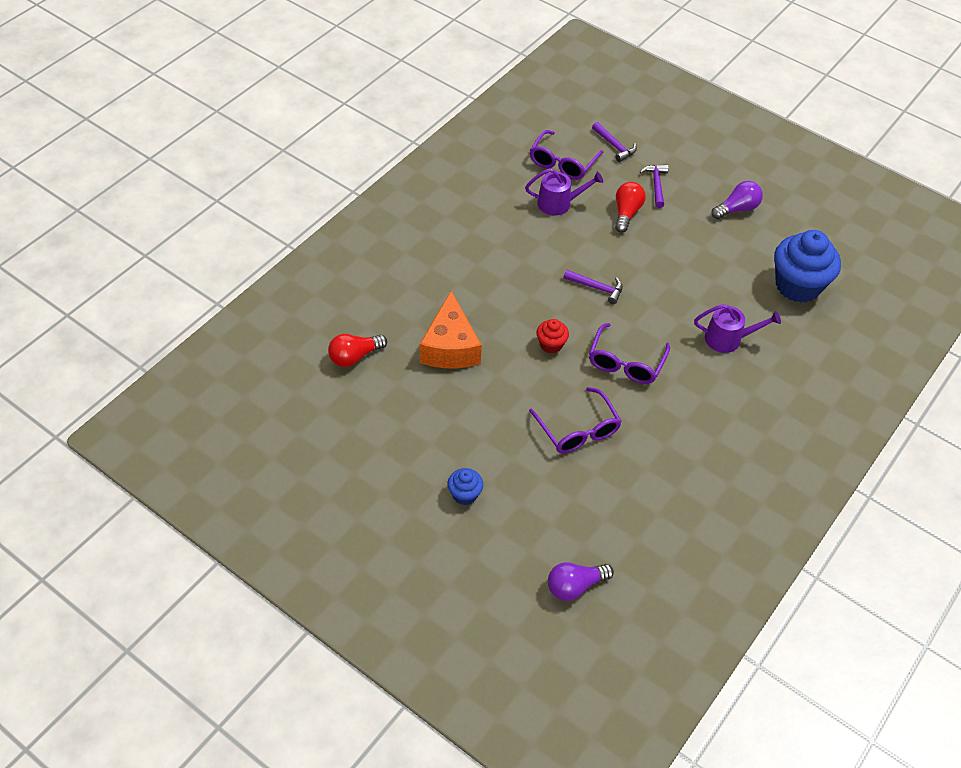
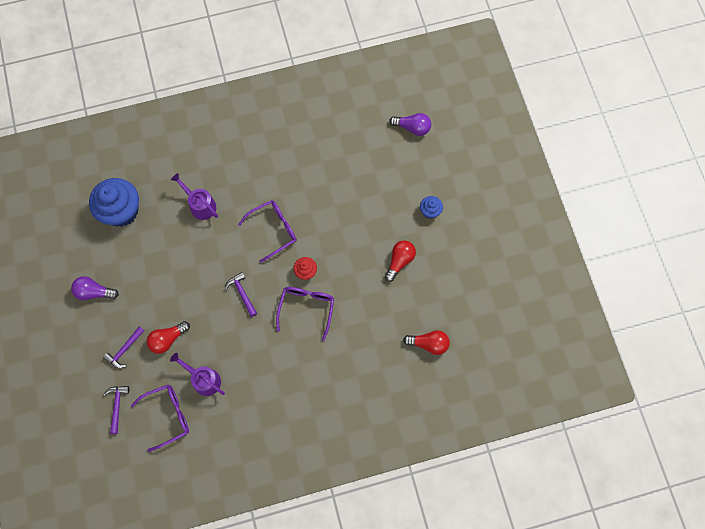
camera: 140 degrees left, 20 degrees up
orange cheese [420,291,482,369] -> none
purple glasses [529,387,622,454] -> purple glasses moved to [276,287,334,341]
none -> red light bulb [385,240,416,282]

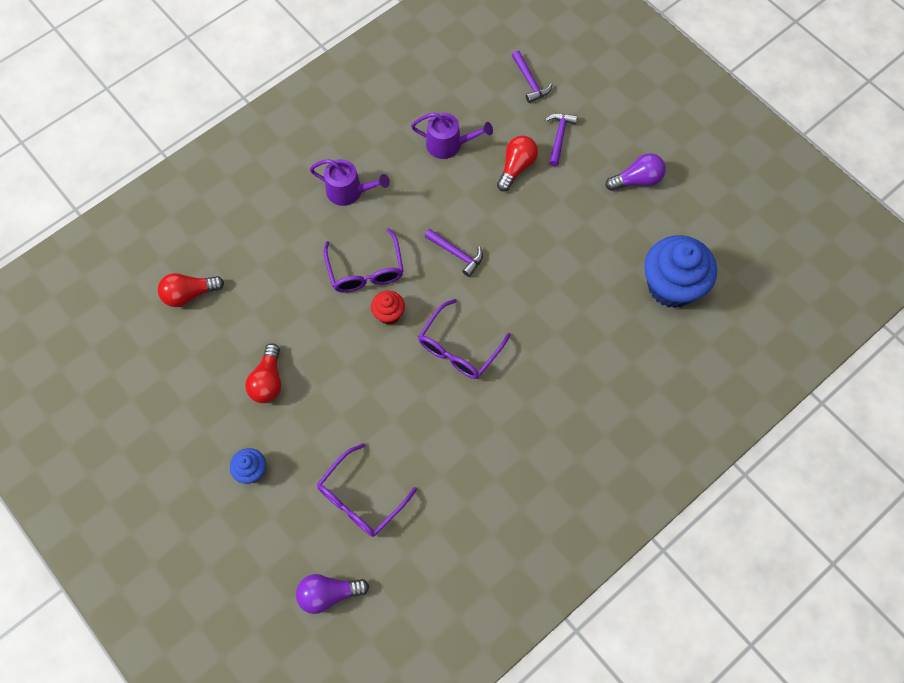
camera: 155 degrees right, 5 degrees down
purple glasses [131,385,189,452] -> purple glasses moved to [317,443,417,537]
purple watering can [171,173,218,220] -> purple watering can moved to [310,159,390,206]

